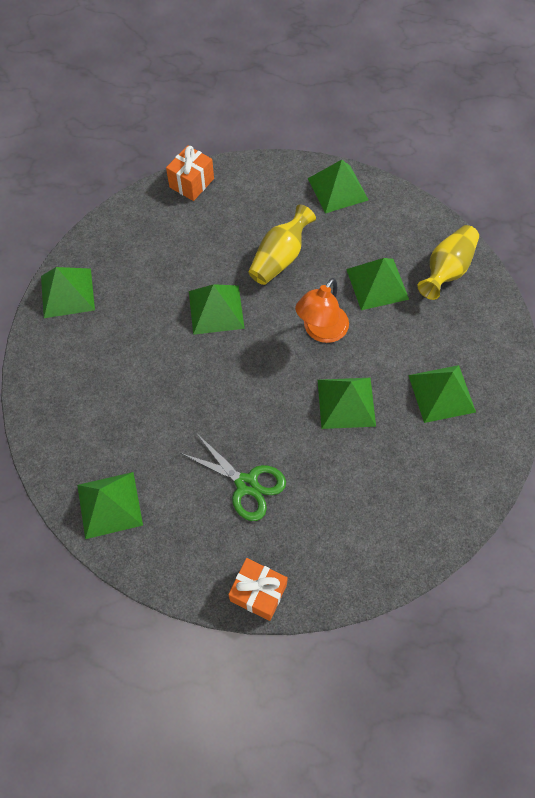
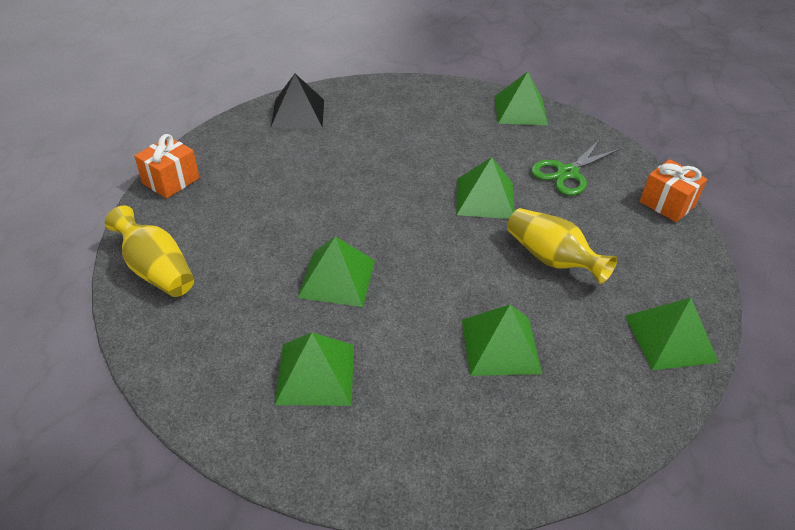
camera: 100 degrees right, 20 degrees down
green pyramid [77,472,143,539] -> black pyramid [271,74,324,128]
green scissors [181,434,286,521] -> green scissors moved to [531,139,620,196]
orange lamp [295,278,349,343] -> none
yellow vase [417,225,479,300] -> yellow vase moved to [105,205,194,297]

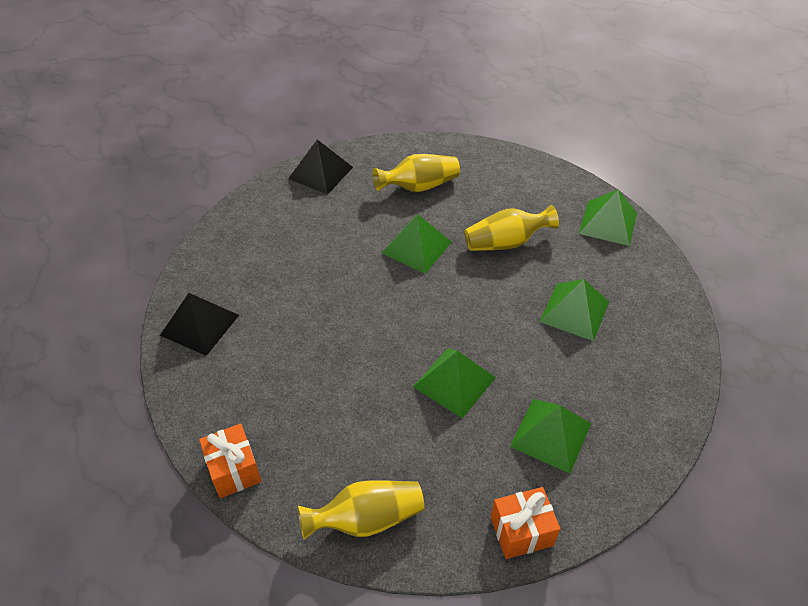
camera: 60 degrees left, 5 degrees up
green pyramid [495,72,548,125] -> black pyramid [288,139,353,195]
green scissors [531,139,620,196] -> yellow vase [373,154,460,192]
orange gift [640,159,707,222] -> orange gift moved to [491,487,560,559]

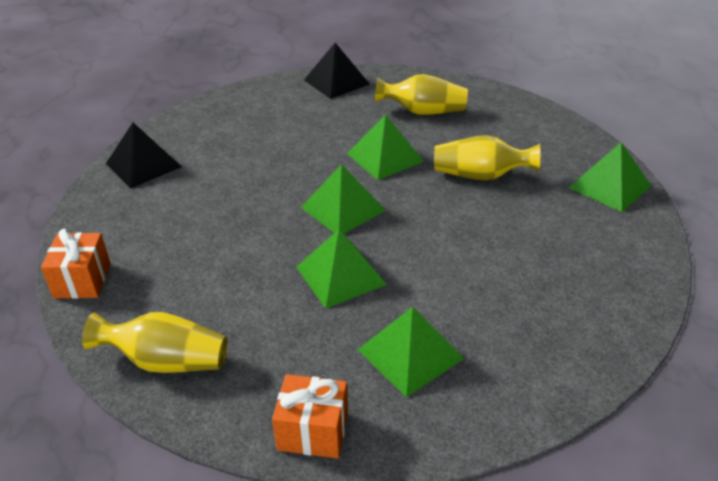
camera: 25 degrees right, 10 degrees down
green pyramid [540,279,609,341] -> green pyramid moved to [301,164,386,234]

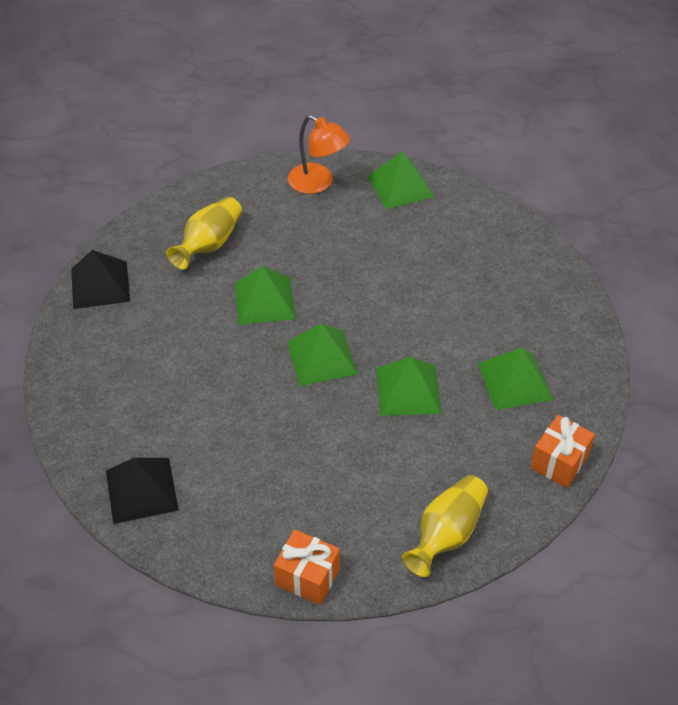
camera: 65 degrees left, 10 degrees up
yellow vase [434,135,540,181] -> none
none -> orange lamp [288,115,350,194]

